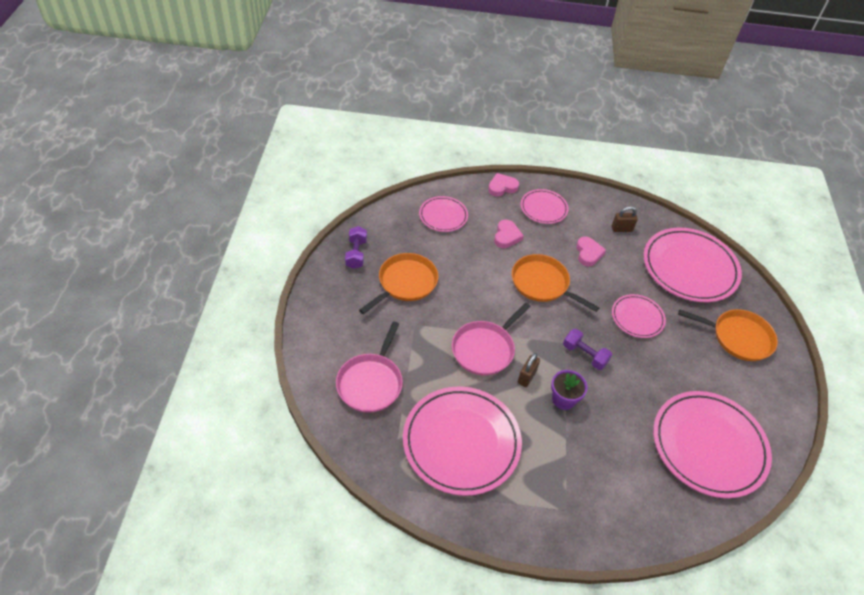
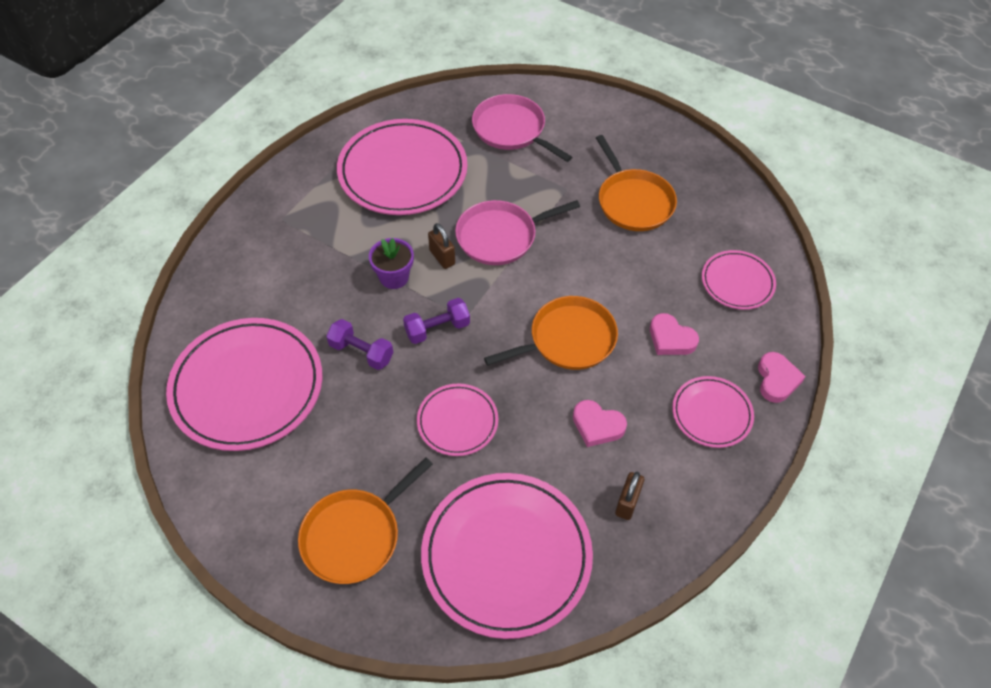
camera: 120 degrees right, 5 degrees up
purple dumbbell [345,226,367,269] -> purple dumbbell moved to [326,319,393,370]
pink pan [452,303,531,375] -> pink pan turned 90 degrees counterclockwise [455,200,580,265]

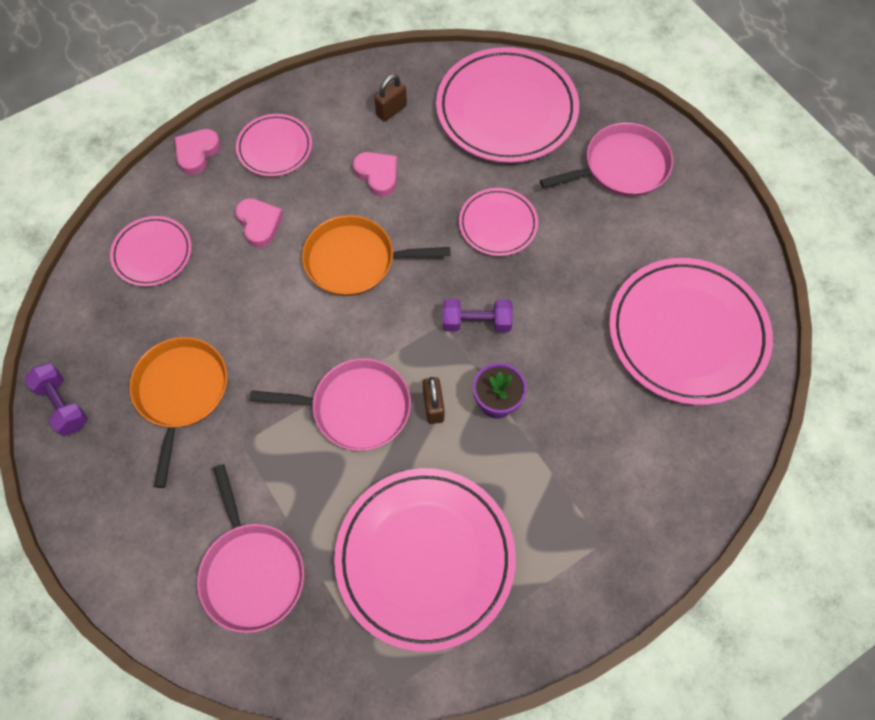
camera: 155 degrees left, 10 degrees up
orange pan [298,457,433,584] -> pink pan [540,122,673,197]
purple dumbbell [326,319,393,370] -> purple dumbbell moved to [25,363,88,436]

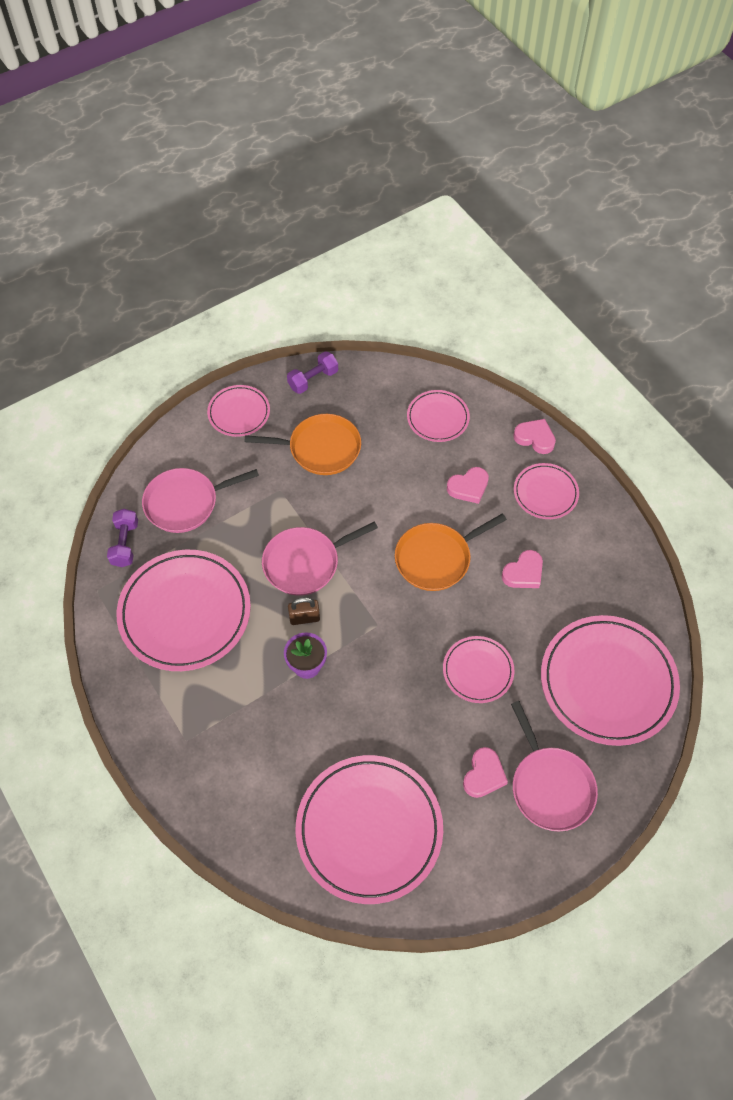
camera: 90 degrees right, 5 degrees down
pink pan [250,358,411,451] -> pink pan turned 60 degrees clockwise [262,521,378,596]
orange pan [302,215,450,296] -> orange pan turned 120 degrees counterclockwise [395,513,507,591]
brown padlock [374,74,407,122] -> none
purple dumbbell [443,299,513,332] -> purple dumbbell moved to [107,509,138,567]
none -> pink plate [207,385,270,437]
none -> pink heart [463,747,508,798]

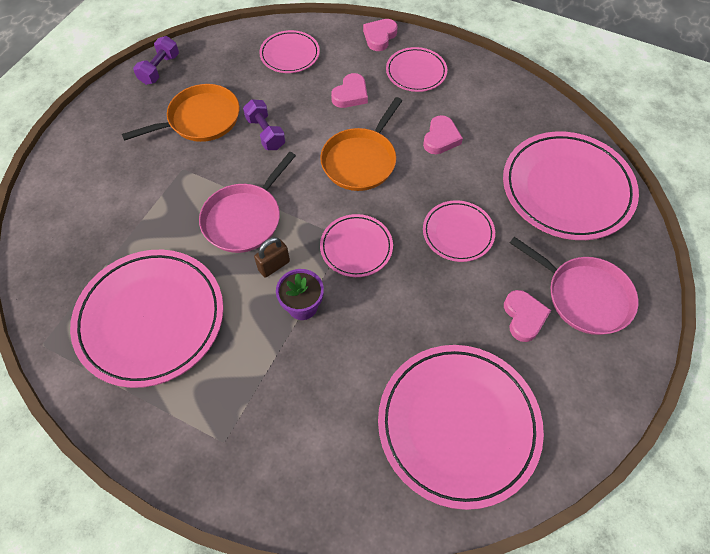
camera: 30 degrees left, 0 degrees up
purple dumbbell [107,509,138,567] -> purple dumbbell moved to [243,99,285,150]
pink pan [142,468,259,533] -> none
pink plate [207,385,270,437] -> pink plate moved to [320,214,393,277]
pink heart [513,419,556,454] -> pink heart turned 60 degrees counterclockwise [363,19,398,51]

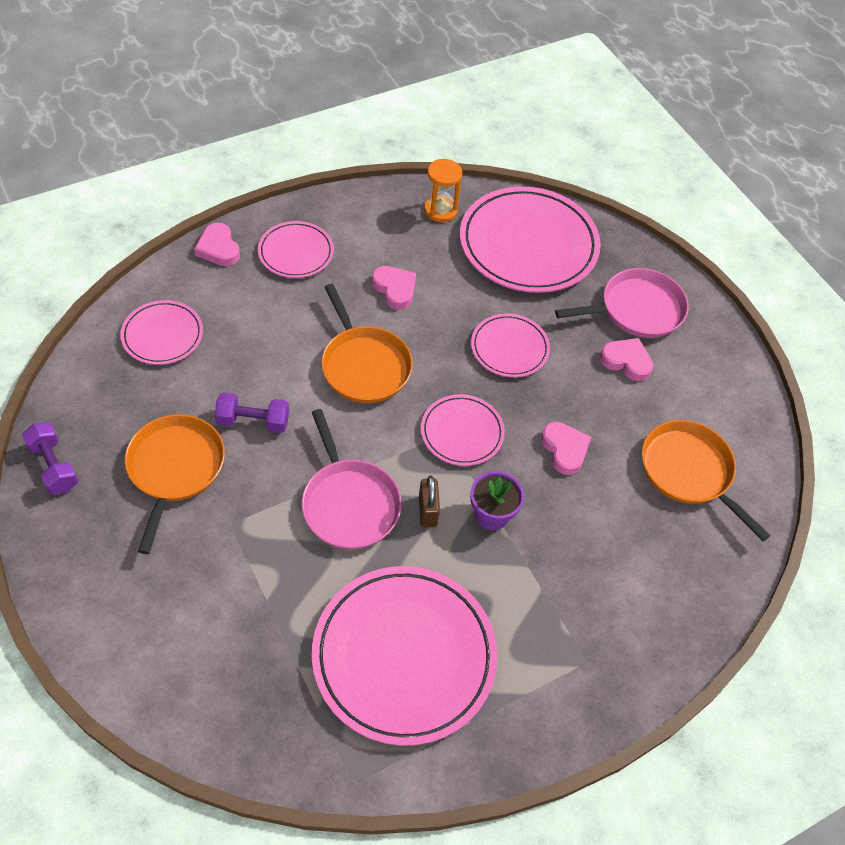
camera: 60 degrees left, 5 degrees down
pink heart [331,73,368,108] -> pink heart moved to [541,422,591,475]
pink plate [378,345,544,510] -> orange pan [642,420,770,541]
none -> orange hourglass [424,159,462,222]

